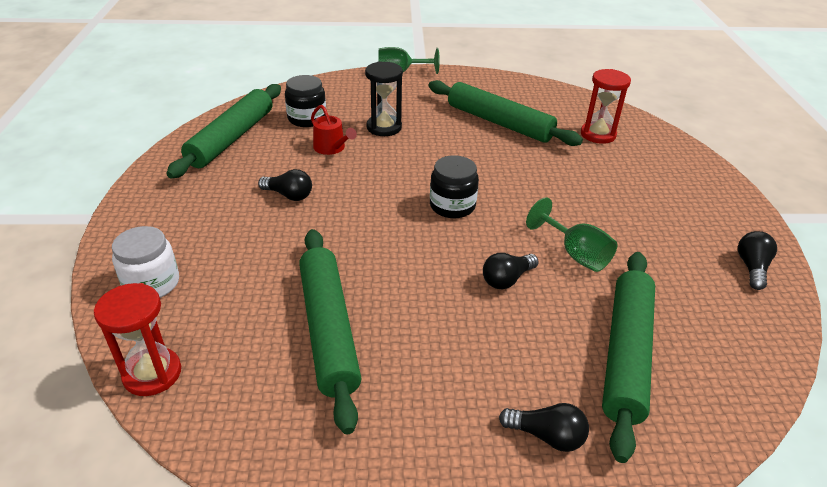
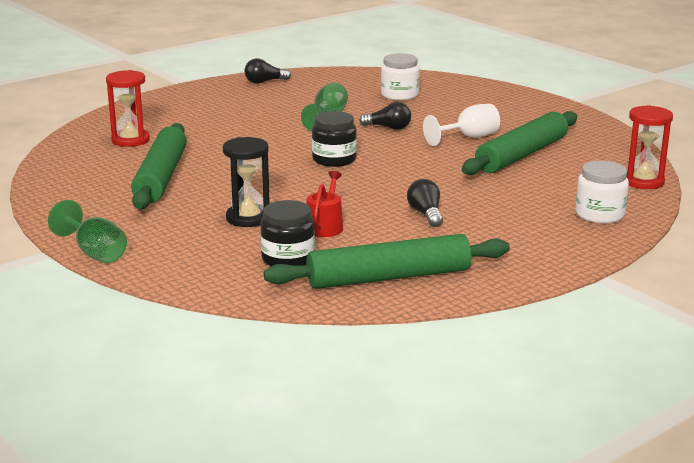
camera: 125 degrees left, 15 degrees down
black light bulb [499,403,589,452] -> none
green rolling pin [602,252,655,463] -> white jar [381,53,420,100]
none -> white goblet [423,104,500,146]

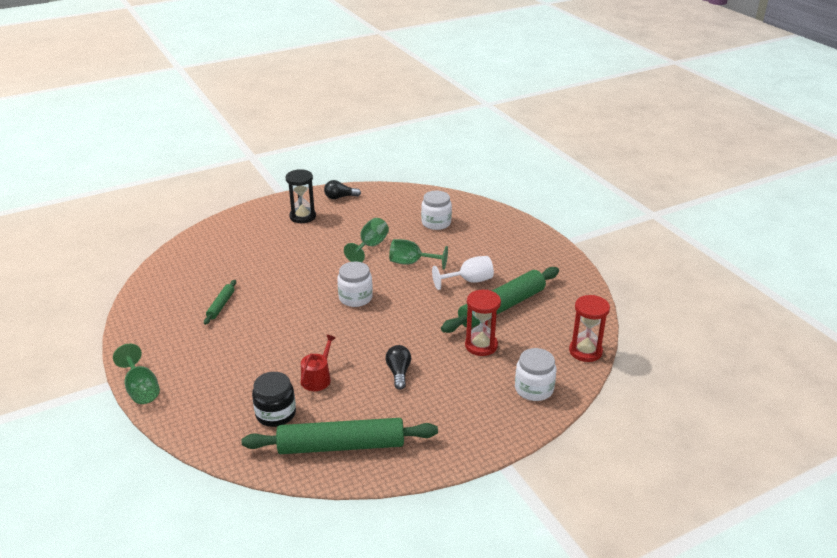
camera: 10 degrees right, 10 degrees up
red hourglass [106,70,150,147] -> red hourglass moved to [465,290,501,356]
green rolling pin [131,123,187,209] -> green rolling pin [204,280,236,325], size x0.47
black hourglass [223,137,270,227] -> black hourglass moved to [286,169,316,223]
black jar [312,111,357,167] -> white jar [337,262,373,307]
black light bulb [359,102,411,130] -> green goblet [389,239,448,270]

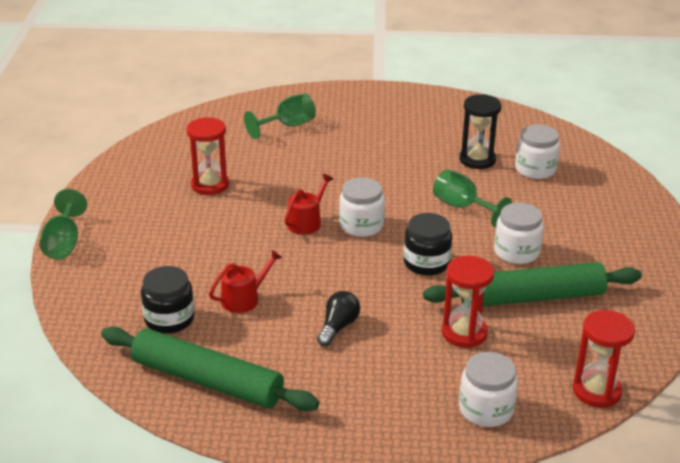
camera: 30 degrees right, 0 degrees up
green rolling pin [204,280,236,325] -> red hourglass [186,117,229,195]
black hourglass [286,169,316,223] -> black hourglass moved to [460,94,502,169]
black light bulb [324,180,361,199] -> none
green goblet [344,218,389,262] -> green goblet moved to [244,93,316,139]
white goblet [432,256,494,290] -> white jar [494,203,544,264]
none -> red watering can [284,174,333,235]
none -> black jar [404,213,452,276]

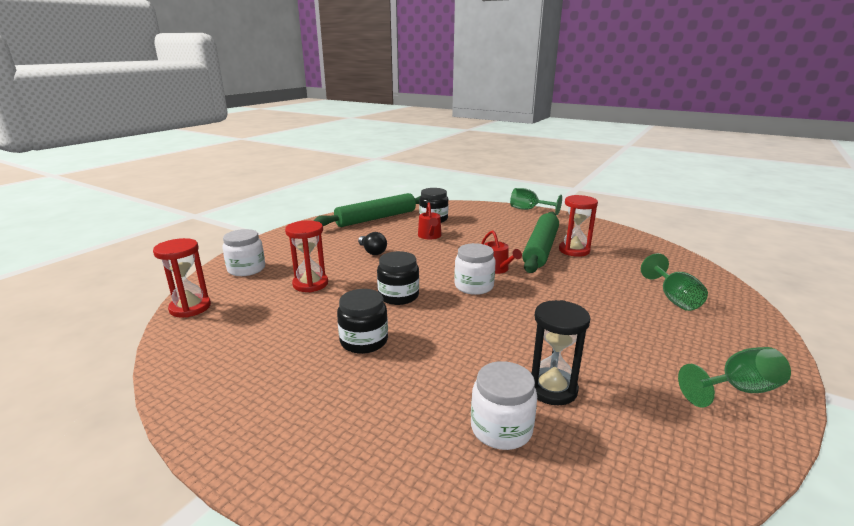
camera: 120 degrees right, 10 degrees down
green rolling pin [423,262,642,306] -> green rolling pin moved to [522,212,559,273]
green goblet [433,169,512,228] -> green goblet moved to [678,347,791,407]
white jar [494,203,544,264] -> black jar [337,289,388,354]

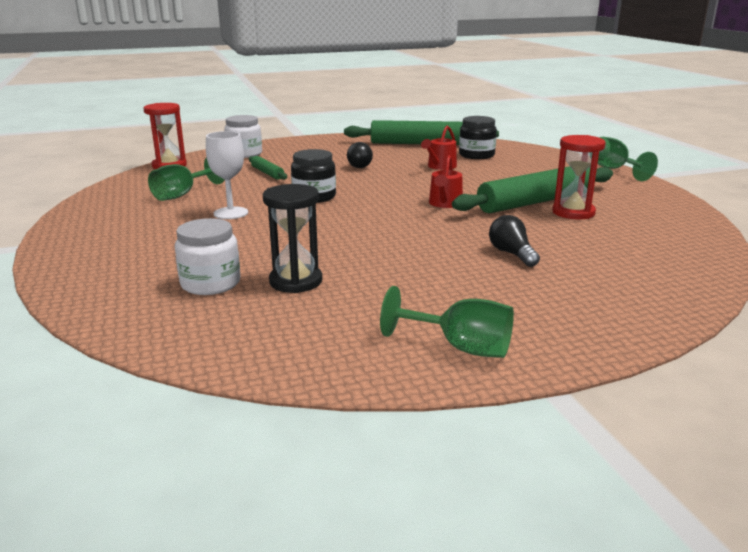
camera: 40 degrees right, 0 degrees up
red hourglass [285,220,328,292] -> green rolling pin [249,156,287,180]
black jar [337,289,388,354] -> white goblet [206,131,248,219]
white jar [454,243,496,295] -> none
green goblet [641,253,708,311] -> green goblet moved to [148,157,224,201]
none -> black light bulb [489,215,540,267]

